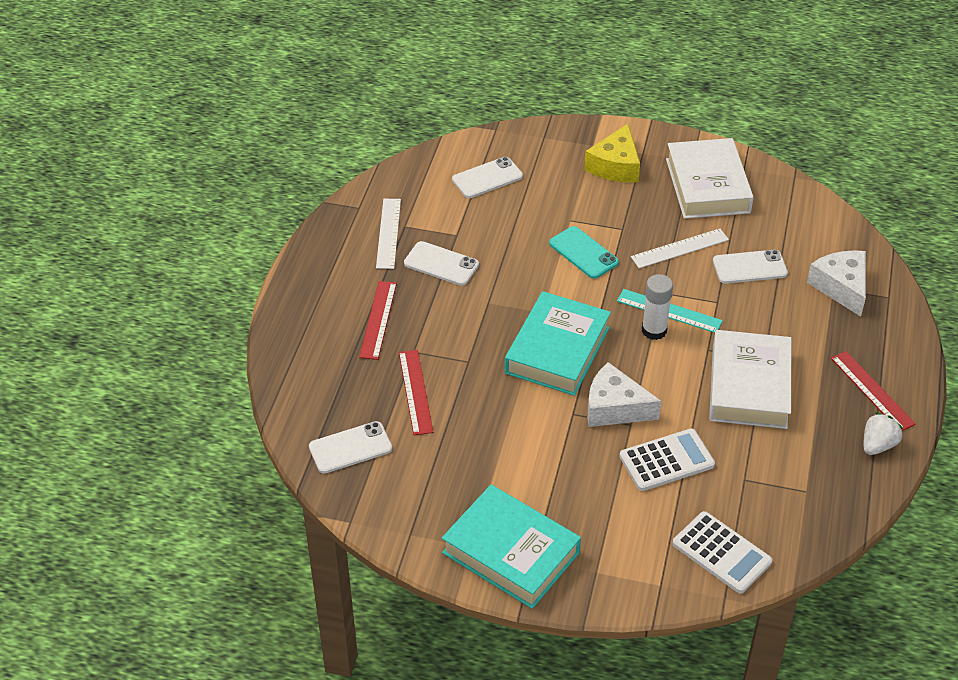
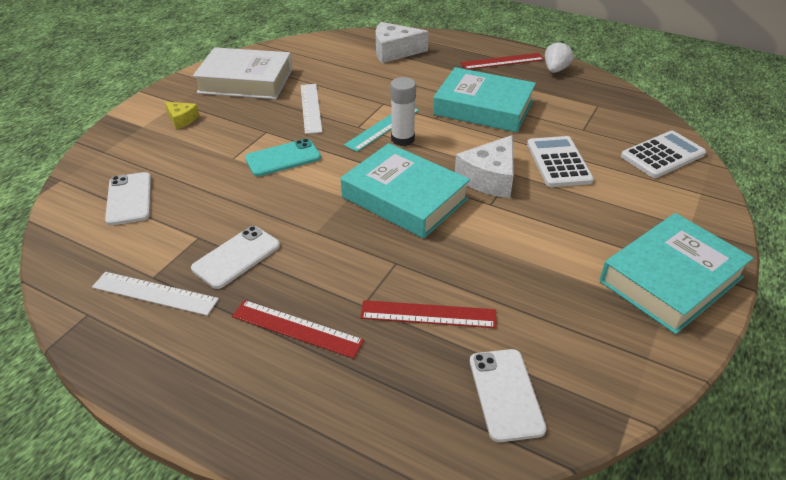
camera: 75 degrees left, 5 degrees down
yellow cheese [584,124,640,182] -> yellow cheese [165,102,199,129], size x0.55
white book [709,330,791,429] -> turquoise book [433,67,536,133]
white phone [713,250,788,284] -> none
white strawberry [864,412,903,455] -> white strawberry turned 60 degrees clockwise [545,41,573,73]

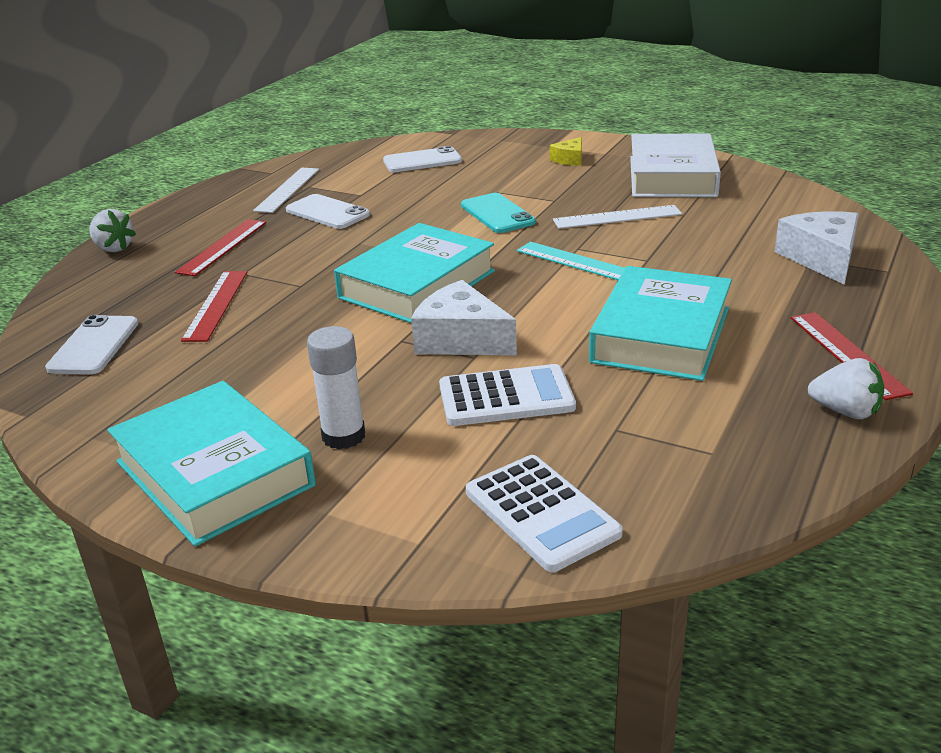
camera: 90 degrees right, 10 degrees down
white glue stick [390,77,416,146] -> white glue stick moved to [307,326,365,449]
white phone [470,349,547,442] -> white phone turned 75 degrees counterclockwise [45,315,138,374]
none -> white strawberry [89,209,136,252]

